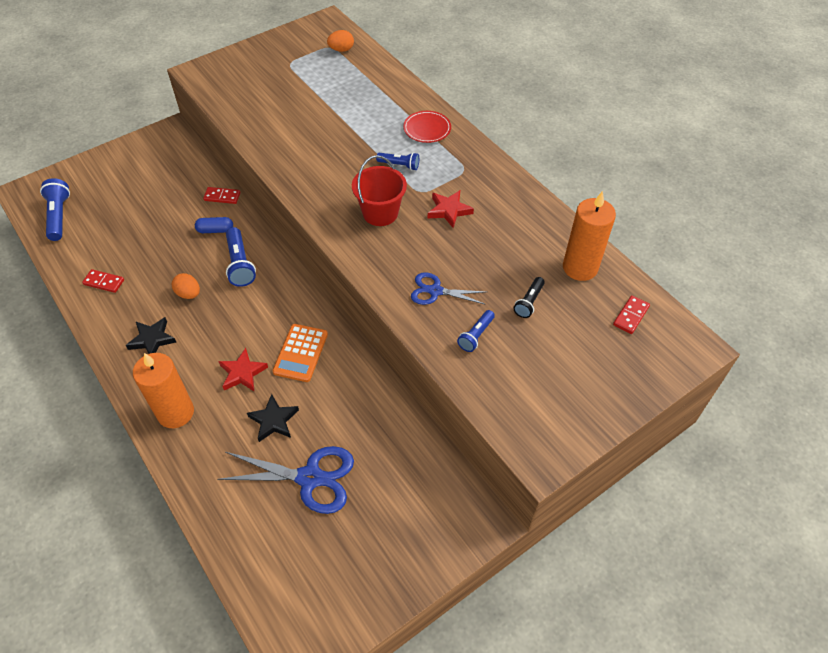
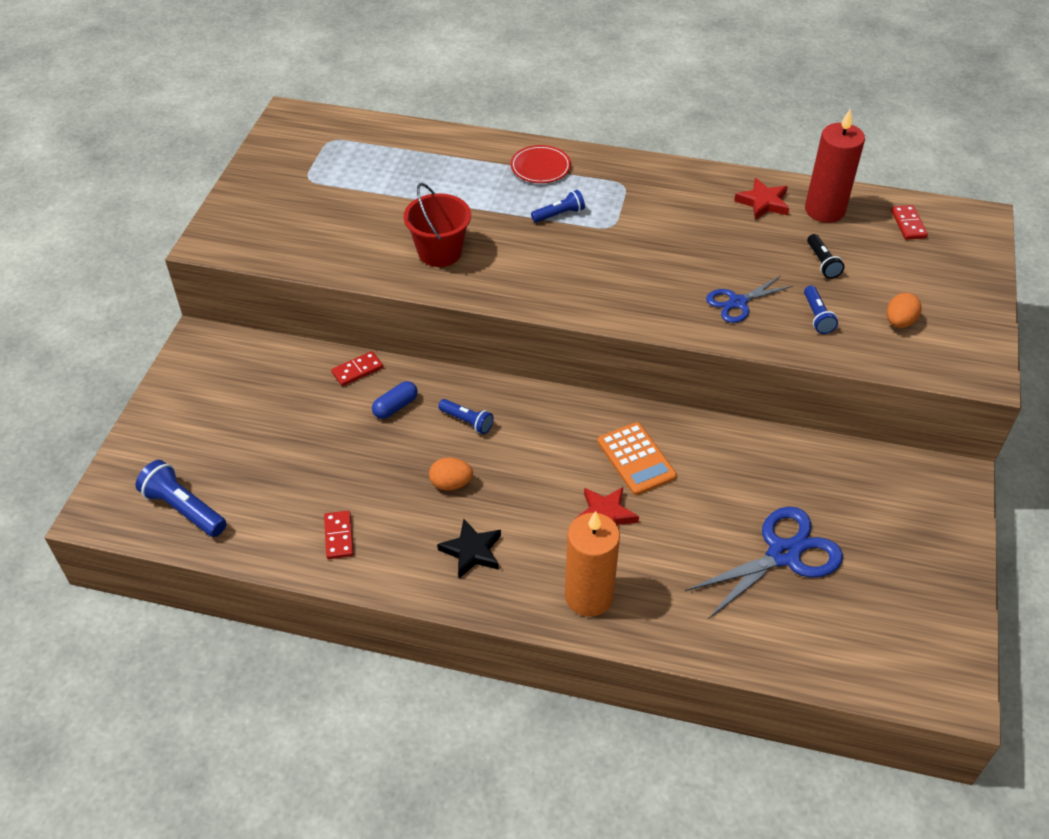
camera: 40 degrees left, 5 degrees down
red domino [82,269,124,293] -> red domino turned 75 degrees counterclockwise [324,511,354,559]
blue flashlight [226,227,256,287] -> blue flashlight [438,399,494,434], size x0.62
black star [247,394,299,442] -> none
orange egg [327,30,354,52] -> orange egg moved to [887,293,922,328]
red bucket [352,155,407,226] -> red bucket moved to [404,183,471,267]
red star [428,190,474,228] -> red star moved to [734,178,789,220]
orange candle [563,191,616,281] -> red candle [805,109,865,223]

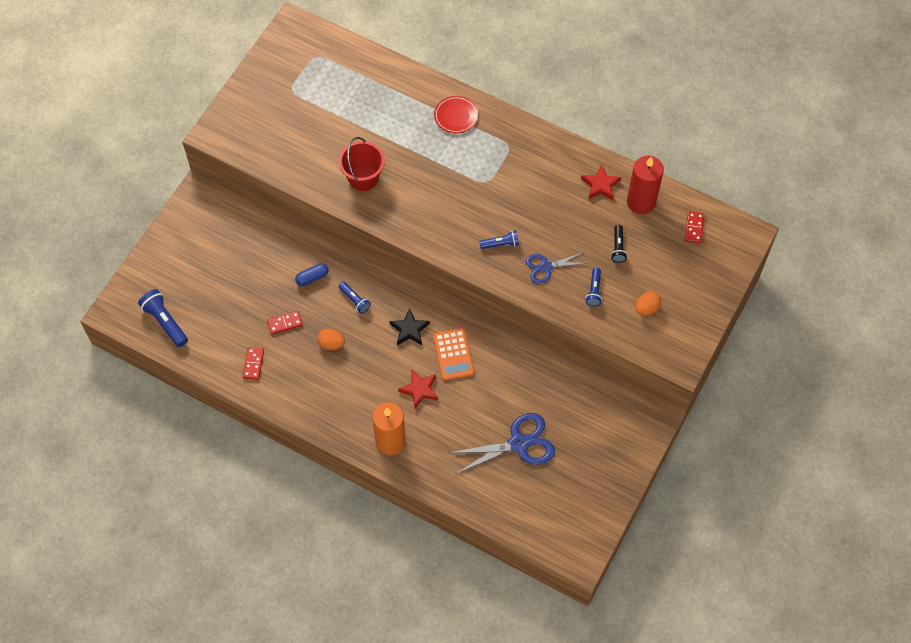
camera: 15 degrees right, 15 degrees up
red domino [331,351,383,386] -> red domino moved to [267,311,303,334]
black star [437,519,501,578] -> black star moved to [389,308,430,345]
blue flashlight [531,190,585,223] -> blue flashlight moved to [479,231,519,249]

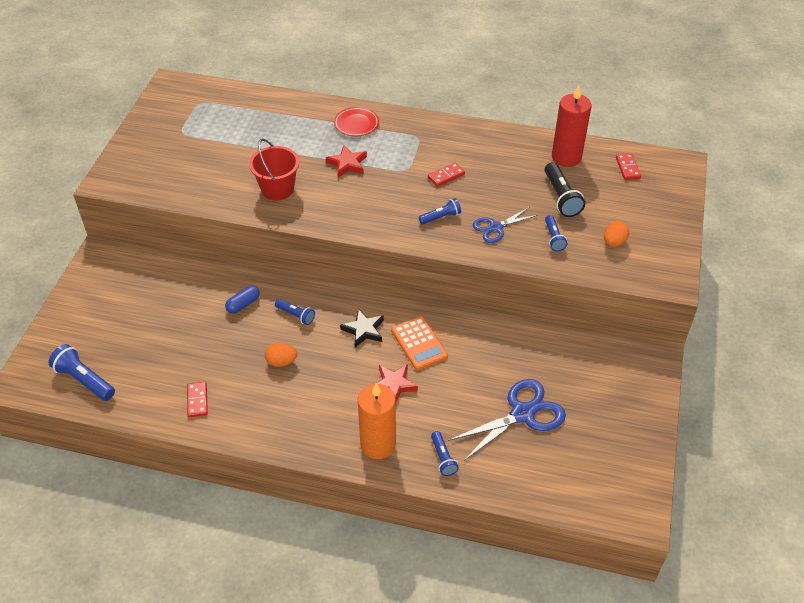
camera: 15 degrees left, 15 degrees down
red domino [267,311,303,334] -> red domino moved to [428,162,465,187]
red star [581,164,621,200] -> red star moved to [326,145,367,178]
black flashlight [611,225,627,263] -> black flashlight [545,162,585,217], size x1.62
none -> blue flashlight [431,431,459,476]

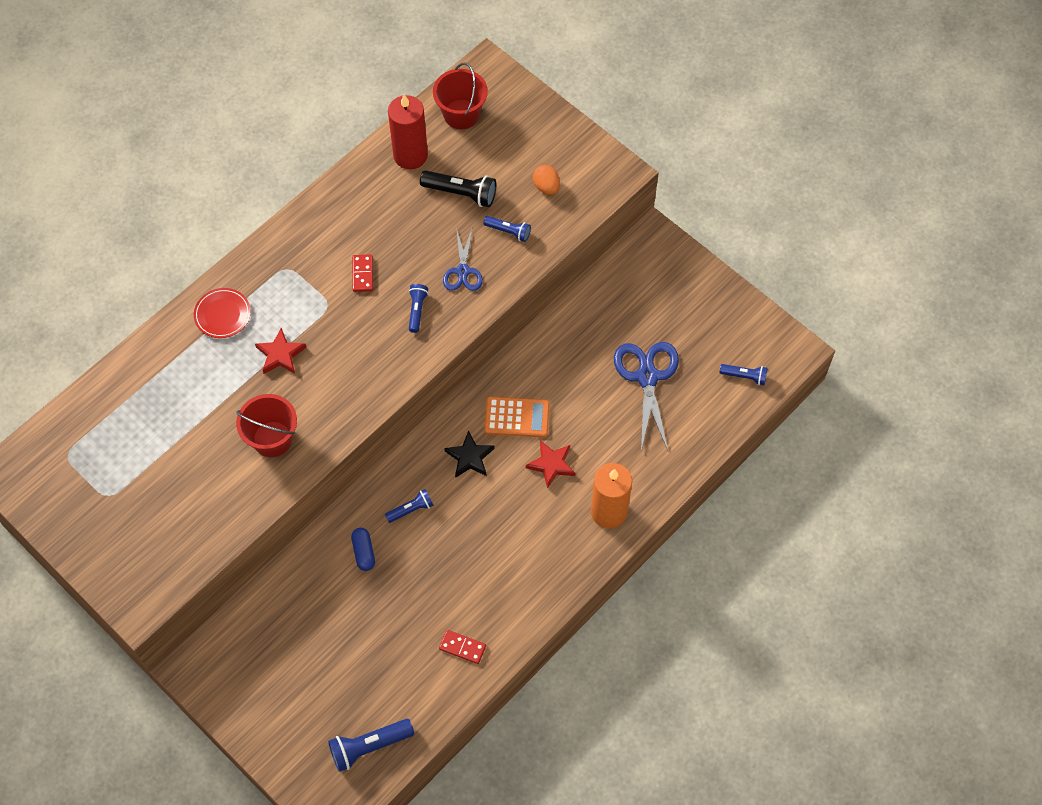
camera: 60 degrees left, 15 degrees up
orange egg [265,343,297,367] -> none
blue flashlight [431,431,459,476] -> blue flashlight moved to [720,364,767,385]
red domino [616,154,641,180] -> red bucket [433,63,488,129]

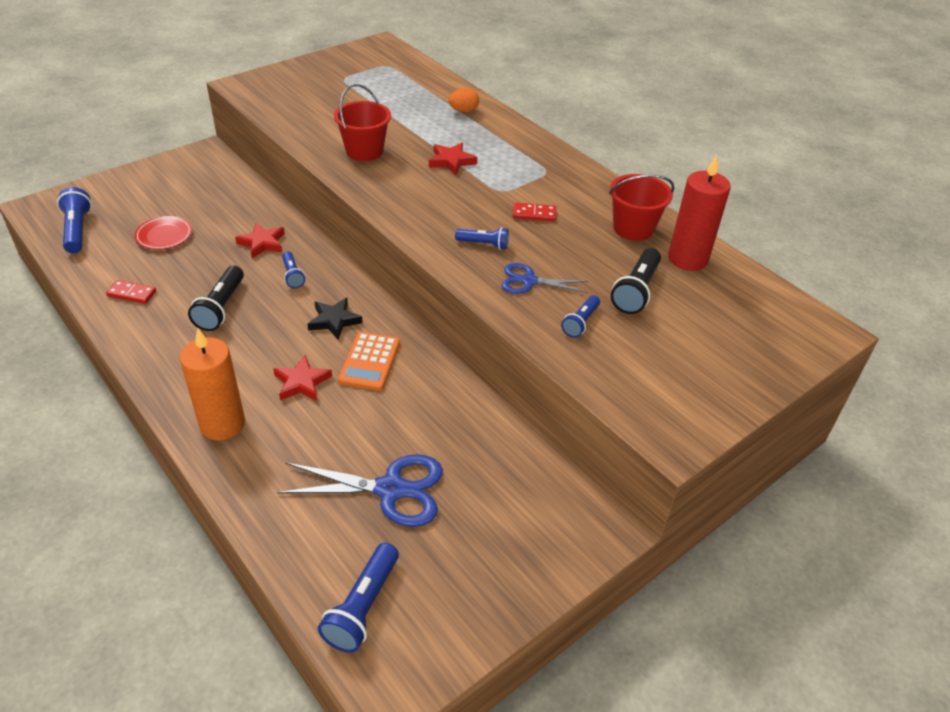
camera: 95 degrees right, 20 degrees down
red plate [194,288,251,338] -> red plate moved to [134,216,192,250]
blue capsule [351,528,375,571] -> red star [235,223,285,259]
red bucket [433,63,488,129] -> red bucket moved to [609,174,674,241]
red domino [439,630,486,664] -> red domino turned 75 degrees clockwise [106,280,156,304]
orange egg [533,165,560,195] -> orange egg moved to [448,88,479,112]
blue flashlight [720,364,767,385] -> blue flashlight [318,543,399,653], size x1.62
none -> black flashlight [188,266,244,331]

